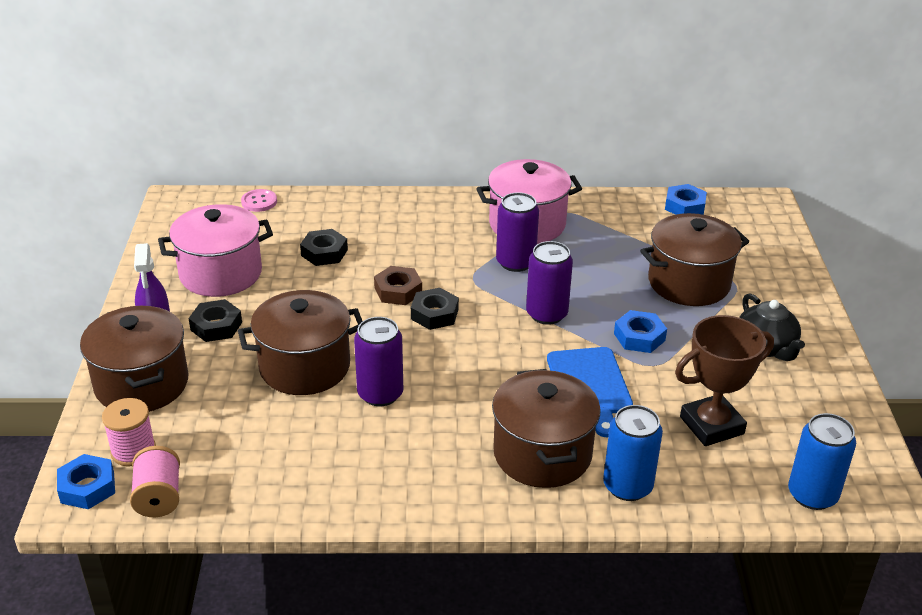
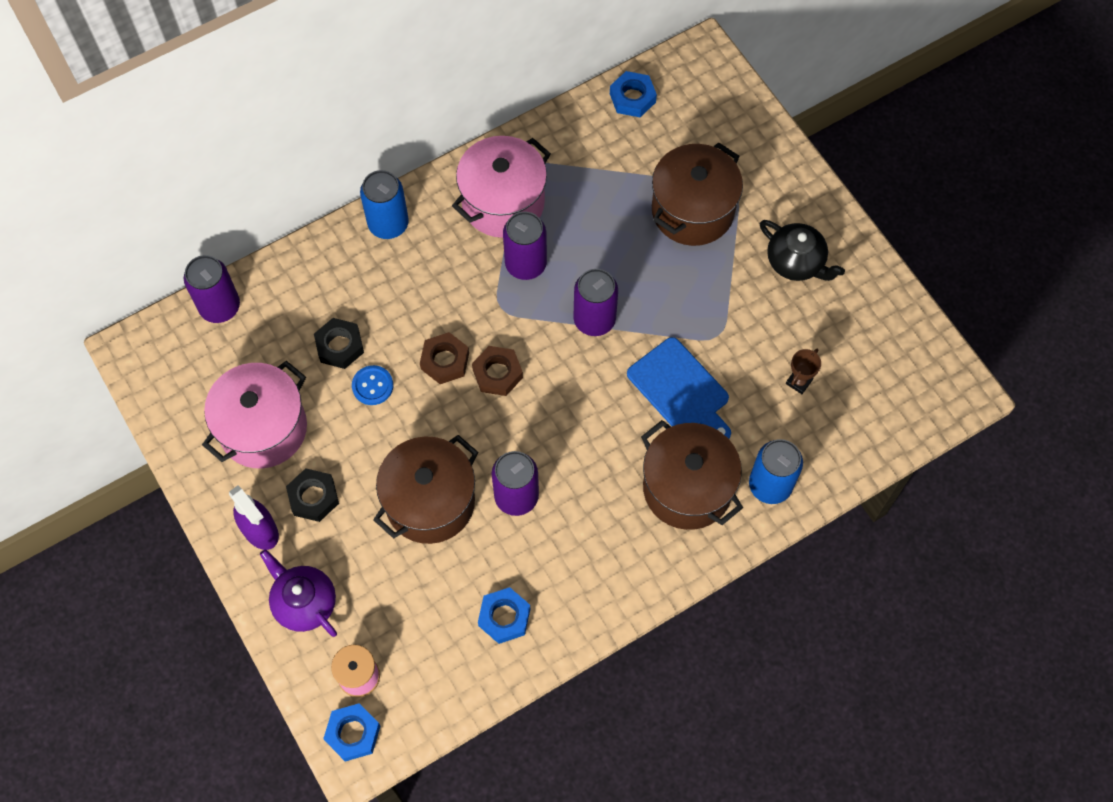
camera: 30 degrees left, 30 degrees up
brown pot [80,306,188,412] -> purple teapot [260,549,337,637]
pink spool [130,446,180,517] -> none
pink button [241,189,277,212] -> purple can [184,255,240,323]
black nut [411,288,459,330] -> brown nut [472,346,523,396]
blue nut [614,310,667,353] -> blue nut moved to [478,587,530,644]
brown trophy [675,315,774,446] -> brown trophy [786,348,821,394], size x0.46
blue can [788,413,856,510] -> blue can moved to [360,170,409,239]
none -> blue button [352,365,393,405]

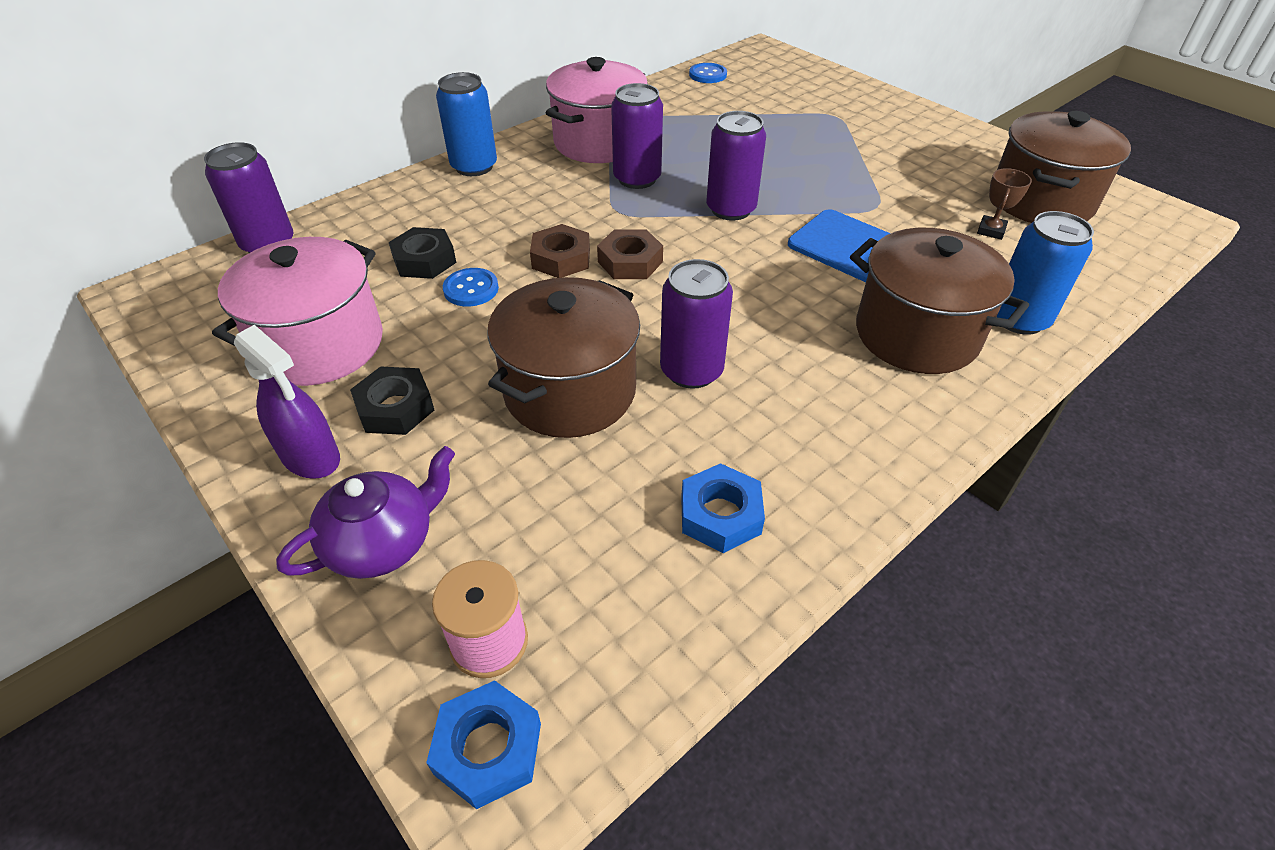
camera: 10 degrees left, 20 degrees down
purple teapot [260,549,337,637] -> purple teapot turned 105 degrees clockwise [276,446,455,579]
blue nut [610,71,657,117] -> blue button [689,63,727,83]
brown pot [652,142,743,246] -> brown pot moved to [997,111,1131,223]
black teapot [760,220,845,281] -> none

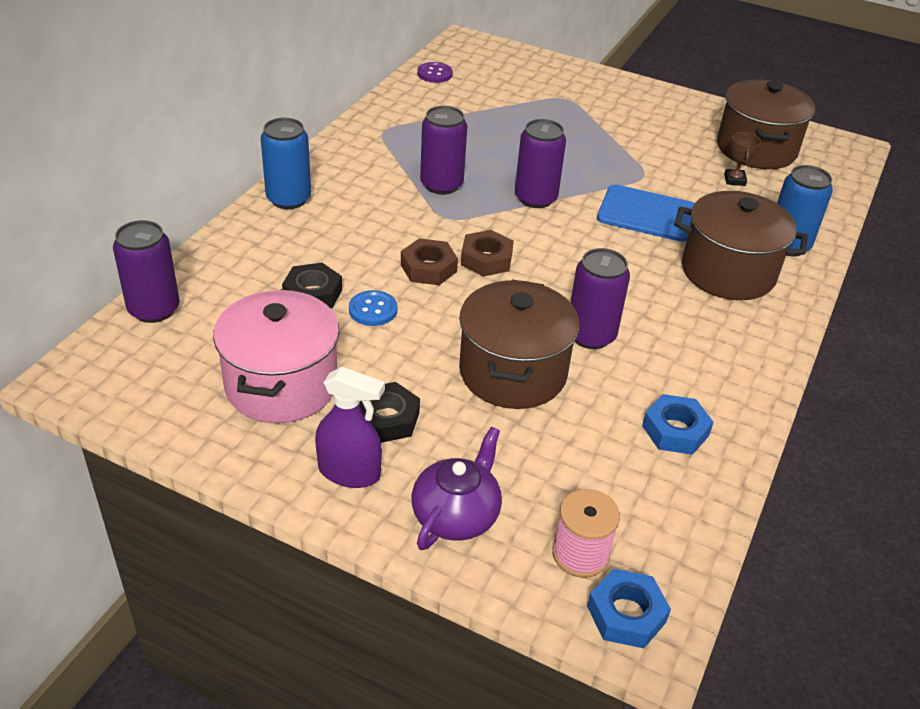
camera: 25 degrees left, 5 degrees down
pink pot [546,57,648,163] -> none
blue button [689,63,727,83] -> purple button [417,62,453,83]

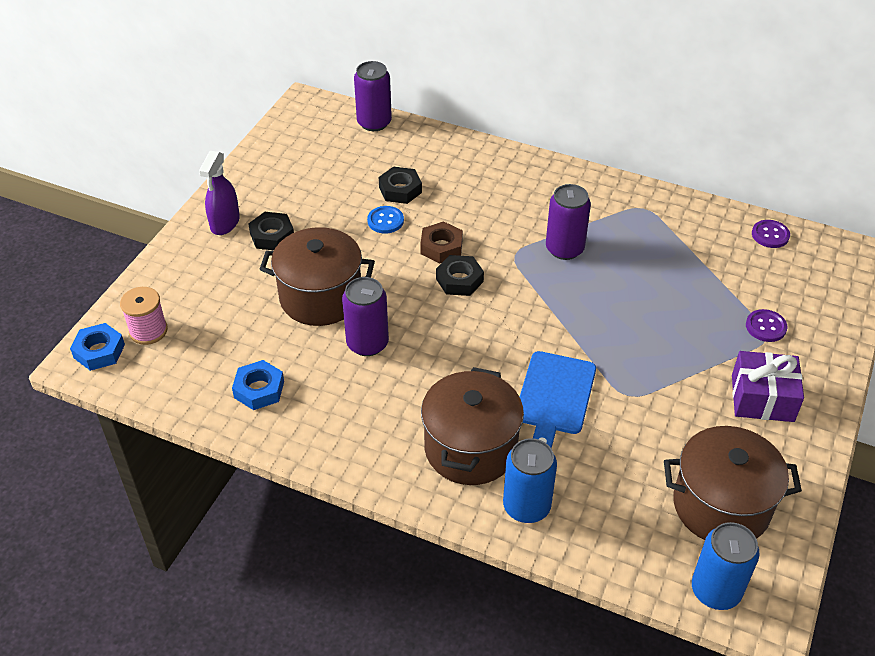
camera: 90 degrees right, 5 degrees up
pink pot [213,289,339,423] -> none
blue can [261,118,311,209] -> blue can moved to [692,522,760,610]
purple teapot [412,427,502,550] -> none
brown nut [461,230,514,277] -> black nut [436,255,484,296]
purple can [515,119,566,208] -> none
brown trophy [724,132,761,186] -> none
none -> purple gift [732,351,804,422]
none -> purple button [746,309,788,342]

